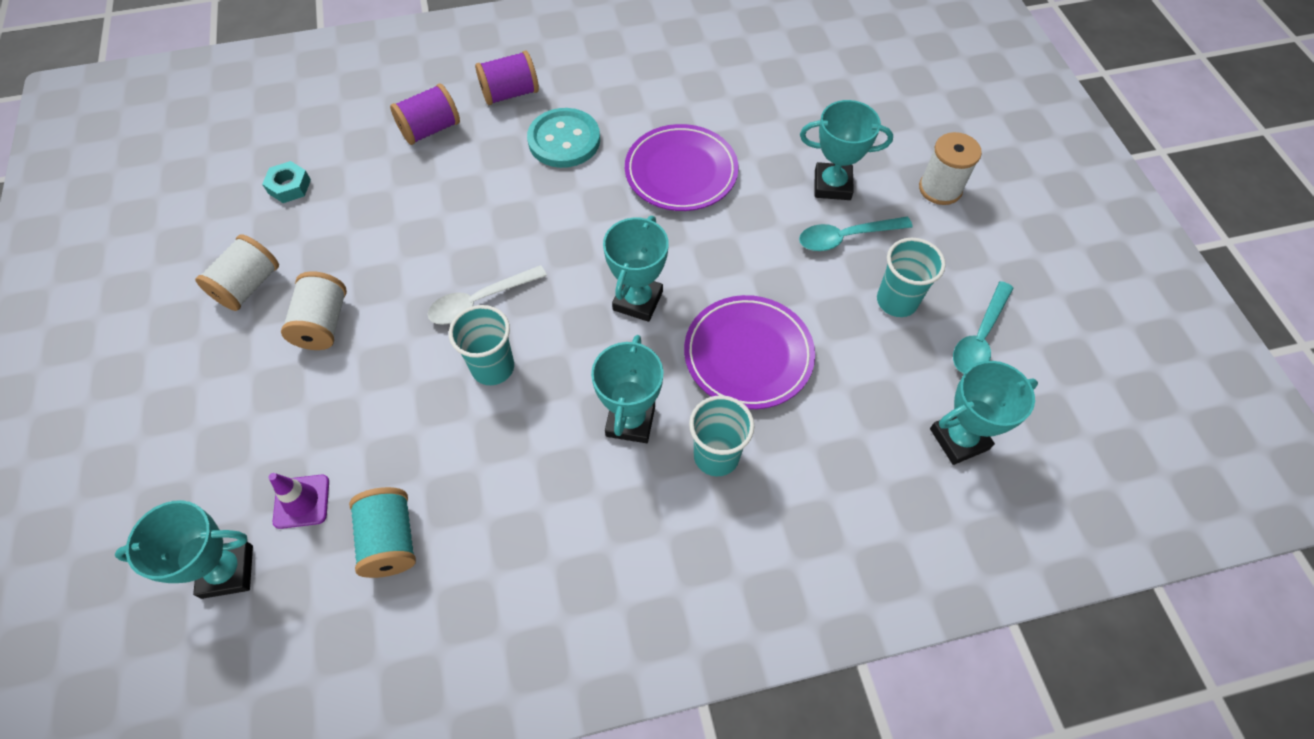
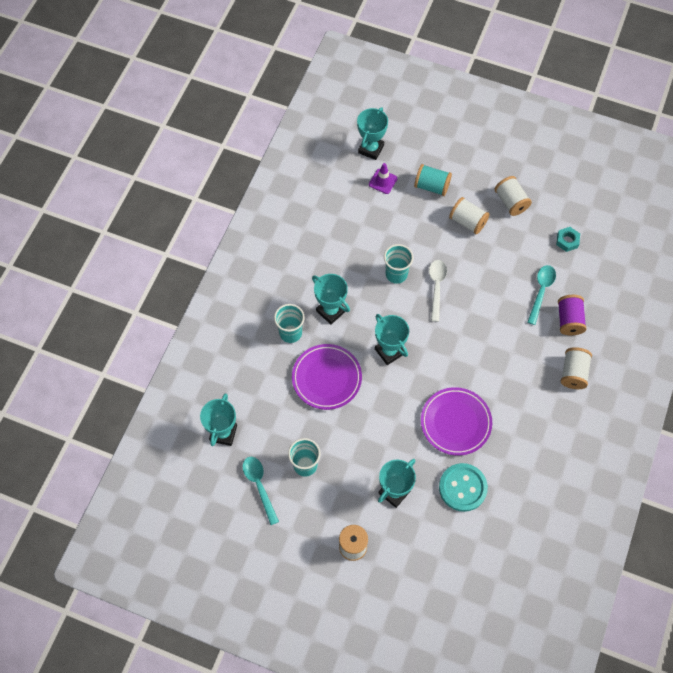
camera: 125 degrees right, 5 degrees up
turquoise spool [349,487,416,578] -> turquoise spool moved to [414,164,452,196]
purple spool [475,50,539,105] -> white spool [561,347,592,389]
turquoise button [527,108,600,168] -> turquoise button moved to [439,463,488,512]
turquoise spoon [799,217,913,251] -> turquoise spoon moved to [527,265,556,325]

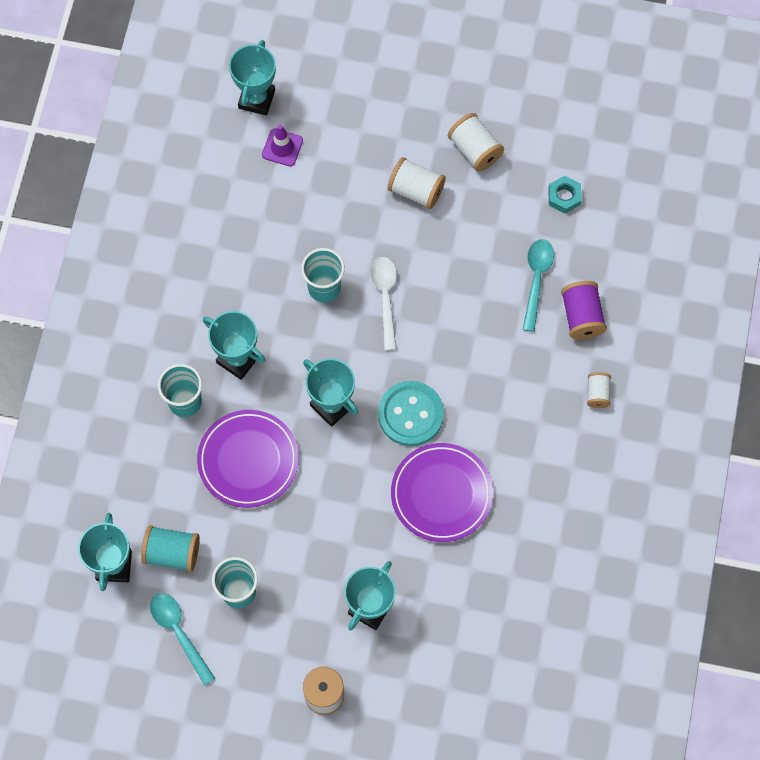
camera: 10 degrees left, 5 degrees up
turquoise spool [414,164,452,196] -> turquoise spool moved to [141,525,200,572]
turquoise button [439,463,488,512] -> turquoise button moved to [378,381,444,446]
white spool [561,347,592,389] -> white spool [587,372,611,408], size x0.62

